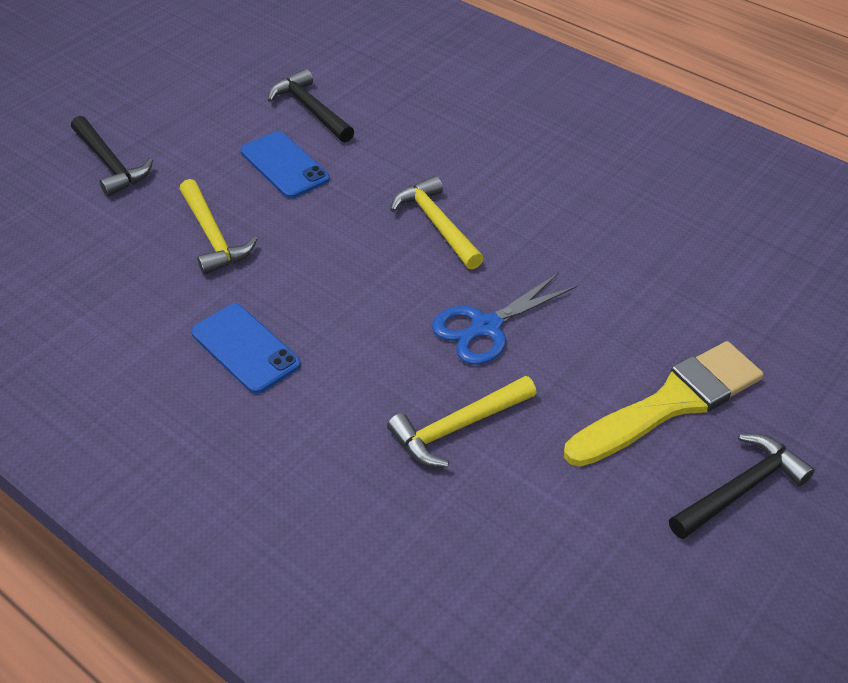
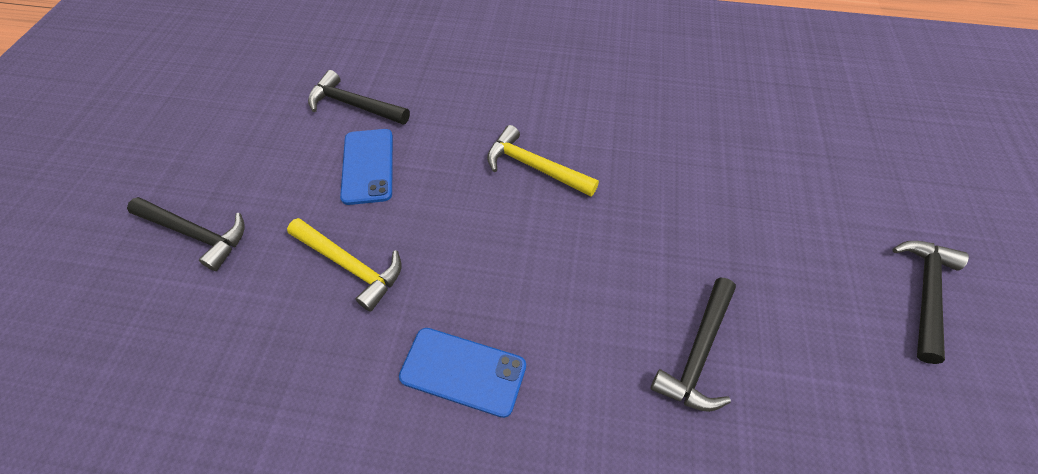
camera: 30 degrees left, 10 degrees up
blue phone [240,131,330,198] -> blue phone turned 60 degrees clockwise [340,129,393,205]
yellow hammer [387,376,536,467] -> black hammer [651,278,736,412]
blue scissors [432,273,577,365] -> none
yellow brush [564,341,764,467] -> none

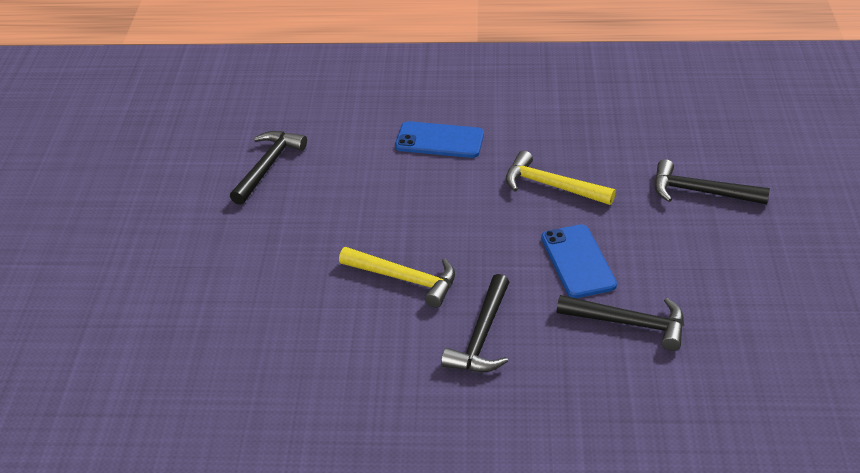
camera: 175 degrees right, 15 degrees down
black hammer [892,241,969,364] -> black hammer moved to [441,274,509,372]

